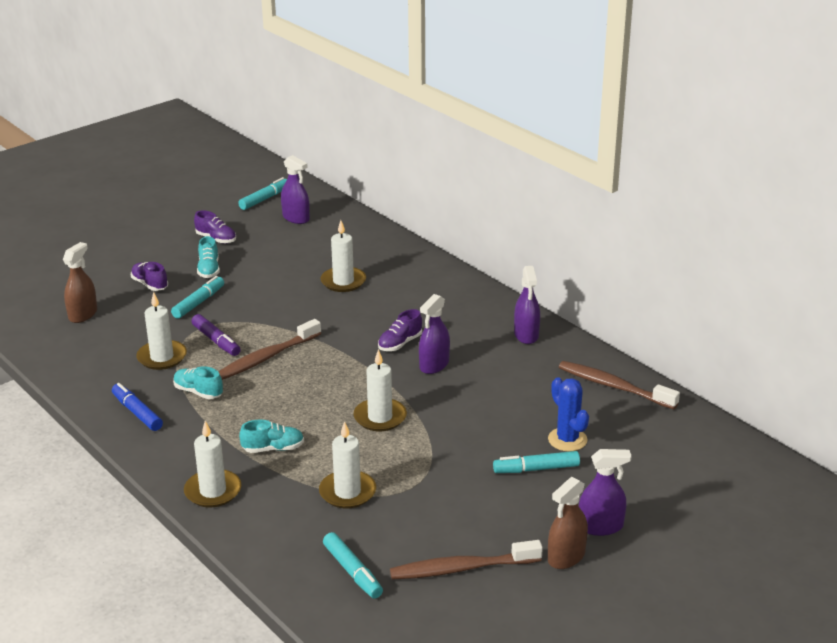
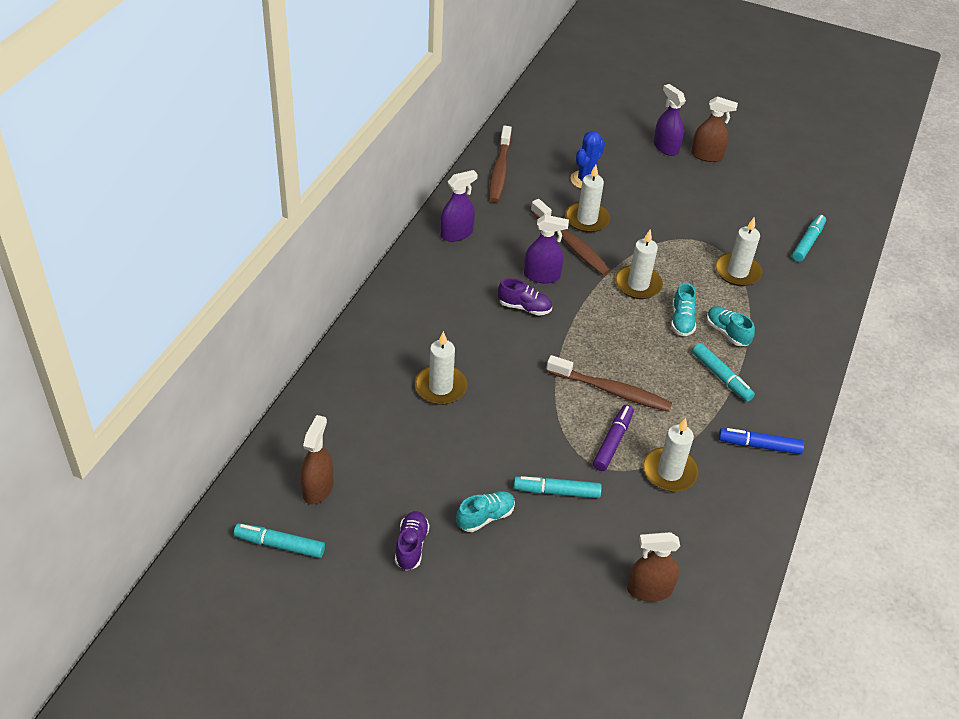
camera: 120 degrees left, 15 degrees up
blue marker [112,383,163,431] -> blue marker turned 75 degrees clockwise [719,428,804,454]
purple shoe [131,262,168,291] -> none
turquoise shoe [173,366,223,399] -> turquoise shoe moved to [671,283,696,336]
white candle [184,421,241,507] -> white candle moved to [565,165,610,233]
purple spray bottle [281,155,310,224] -> brown spray bottle [300,415,333,505]
brown toothbrush [390,540,543,580] -> brown toothbrush moved to [531,199,611,276]
turquoise marker [493,451,580,473] -> turquoise marker moved to [692,343,755,402]

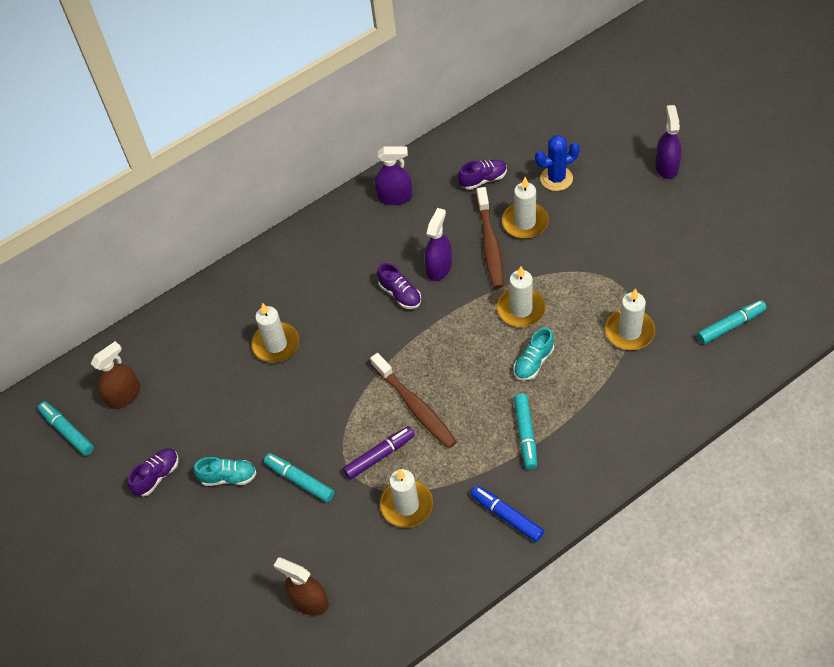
camera: 40 degrees right, 10 degrees up
brown toothbrush [489,126,512,203] -> none
purple spray bottle [524,215,569,284] -> purple spray bottle turned 105 degrees counterclockwise [424,208,452,281]
brown spray bottle [691,96,738,162] -> none
turquoise shoe [706,306,755,346] -> none
none -> purple shoe [458,160,507,190]

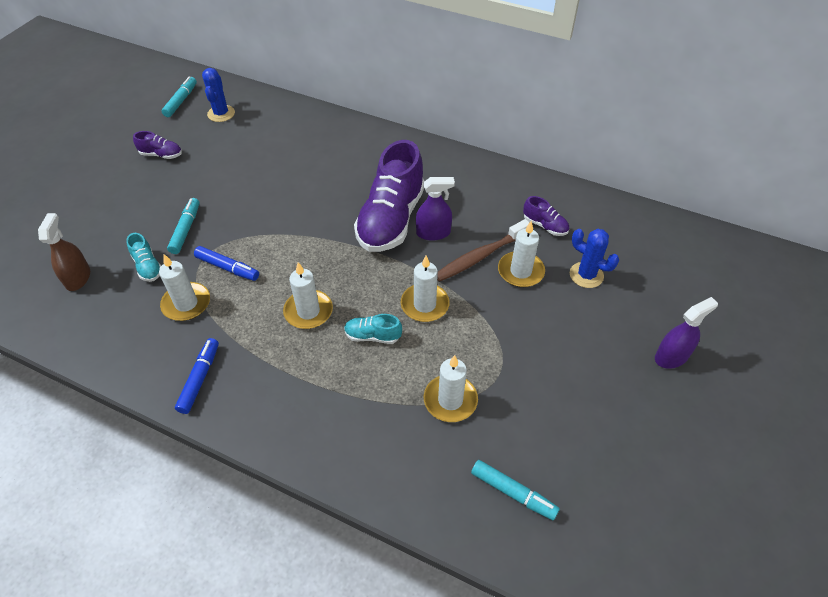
camera: 55 degrees right, 5 degrees down
brown spray bottle [91,341,140,409] -> blue cactus [202,68,235,122]
turquoise shoe [194,457,256,486] -> turquoise shoe moved to [126,233,161,282]
white candle [251,303,300,363] -> white candle moved to [283,262,333,329]
purple marker [343,426,415,480] -> blue marker [194,246,259,281]
brown toothbrush [370,353,457,448] -> none
purple spray bottle [375,146,412,205] -> none
purple shoe [377,263,421,309] -> purple shoe [354,140,425,252], size x2.32
turquoise marker [514,394,537,469] -> none

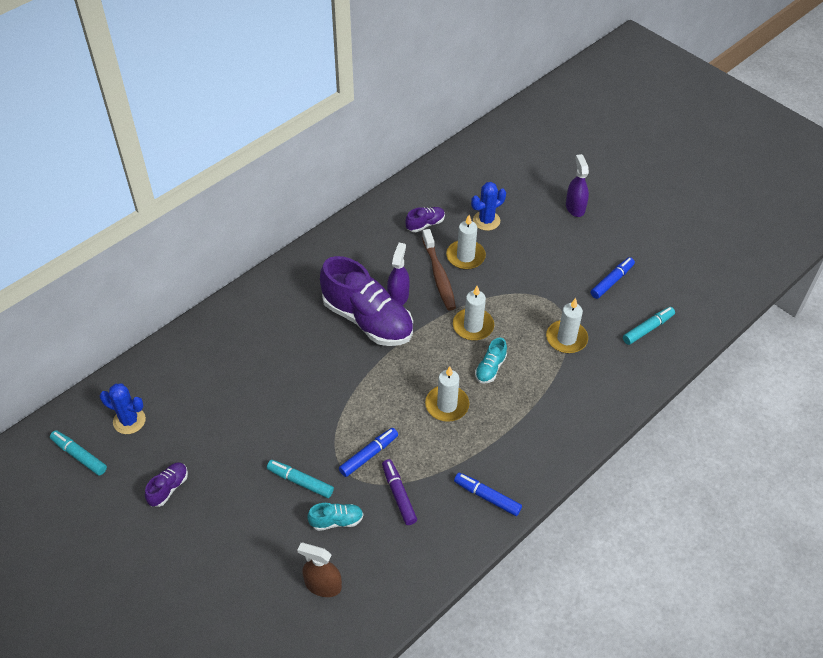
camera: 70 degrees left, 0 degrees up
white candle [159,254,210,321] -> purple marker [382,459,417,525]
none -> blue marker [591,257,635,299]

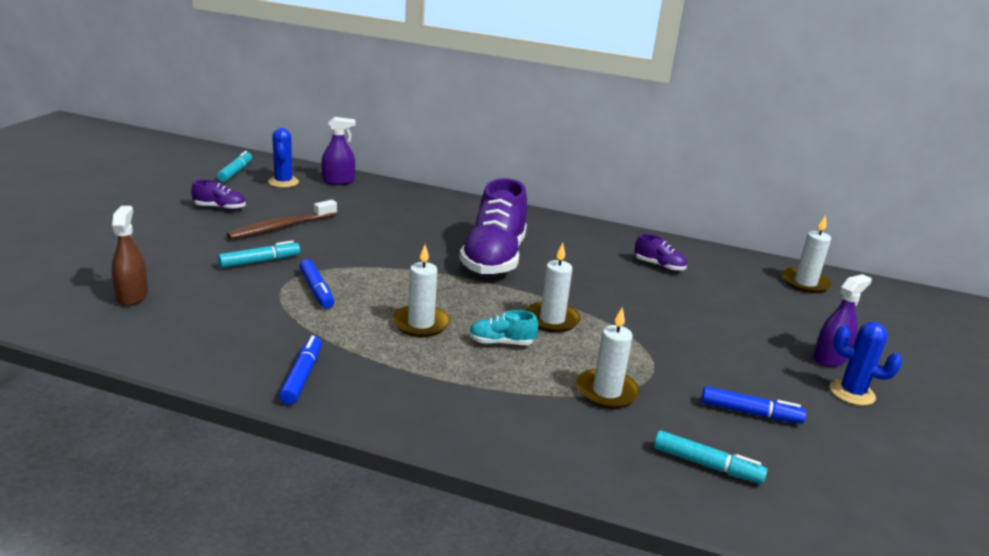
camera: 60 degrees right, 25 degrees down
turquoise marker [267,460,334,498] -> turquoise marker turned 60 degrees clockwise [218,240,300,268]
turquoise shoe [307,503,363,531] -> none
blue marker [339,428,398,477] -> blue marker turned 45 degrees clockwise [299,259,334,309]
purple marker [382,459,417,525] -> none
purple spray bottle [387,243,410,305] -> purple spray bottle moved to [321,117,356,185]
brown toothbrush [422,229,456,311] -> brown toothbrush moved to [226,200,337,240]
white candle [446,215,486,270] -> white candle moved to [782,215,832,293]
blue cactus [471,182,506,231] -> blue cactus moved to [830,322,902,406]

